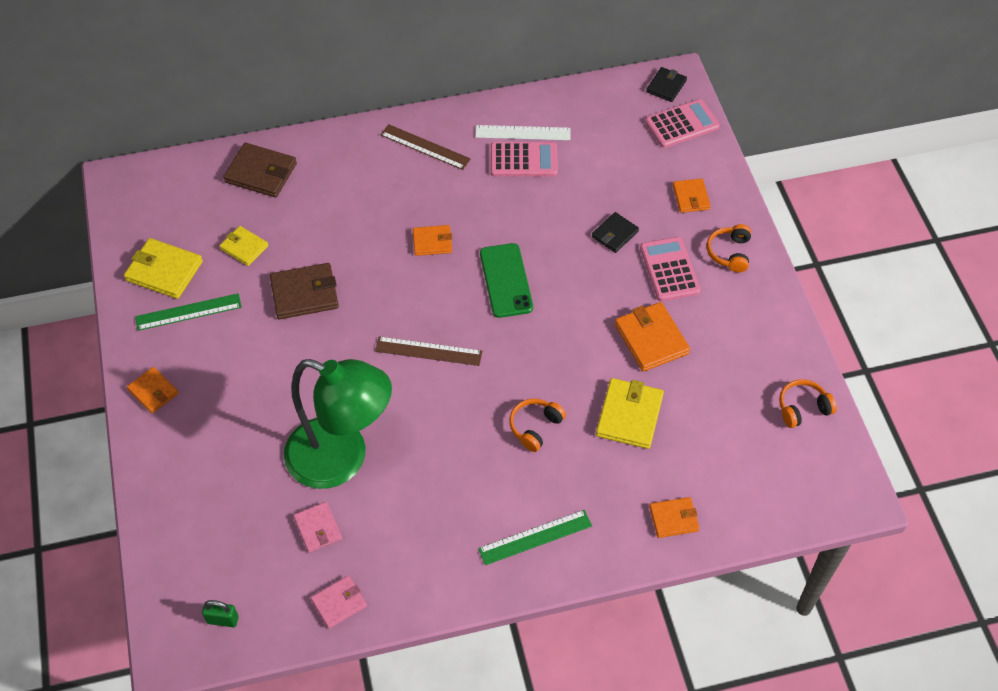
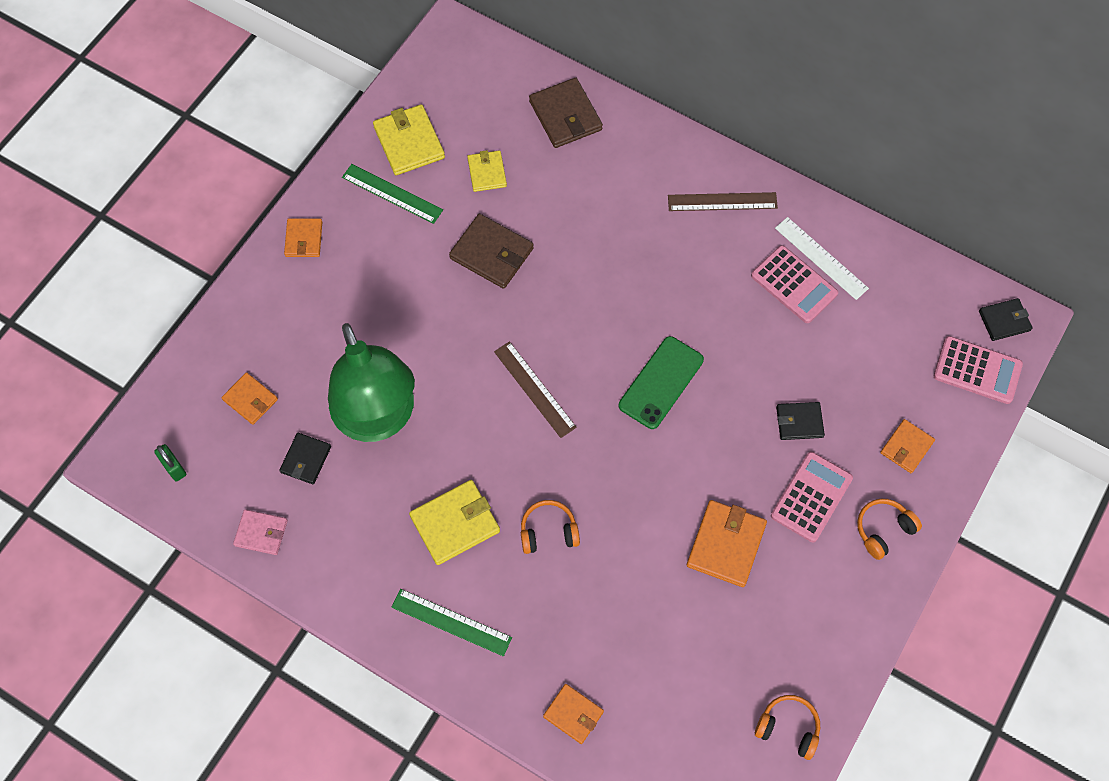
camera: 45 degrees right, 10 degrees up
pink wallet [293,502,342,552] -> black wallet [279,433,331,484]
brown ruler [380,124,471,170] -> brown ruler turned 75 degrees counterclockwise [668,192,778,211]
orange wallet [413,225,452,256] -> orange wallet moved to [222,372,278,425]
yellow wallet [596,378,664,449] -> yellow wallet moved to [409,480,500,565]

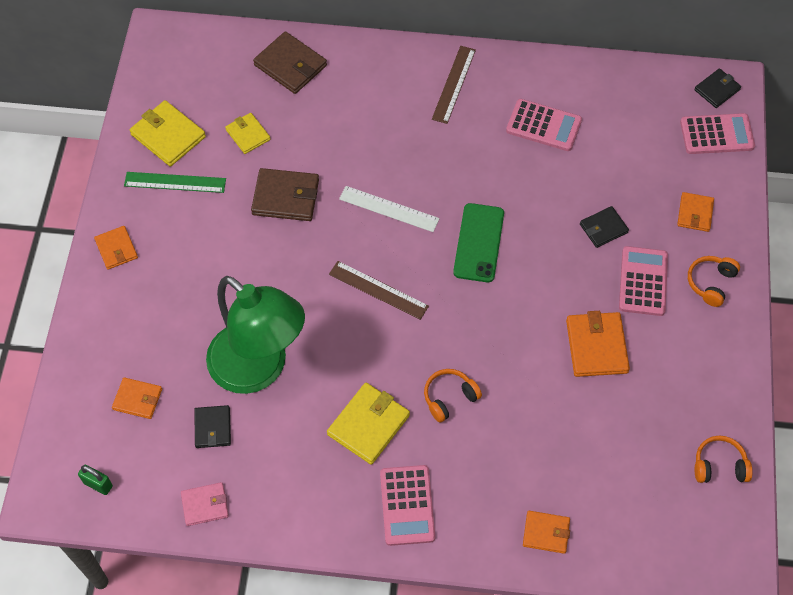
camera: 25 degrees left, 5 degrees down
green ruler [391,589,512,657] -> pink calculator [380,465,435,546]
brown ruler [668,192,778,211] -> brown ruler turned 45 degrees counterclockwise [432,46,476,124]
white ruler [775,217,869,300] -> white ruler moved to [339,186,440,232]

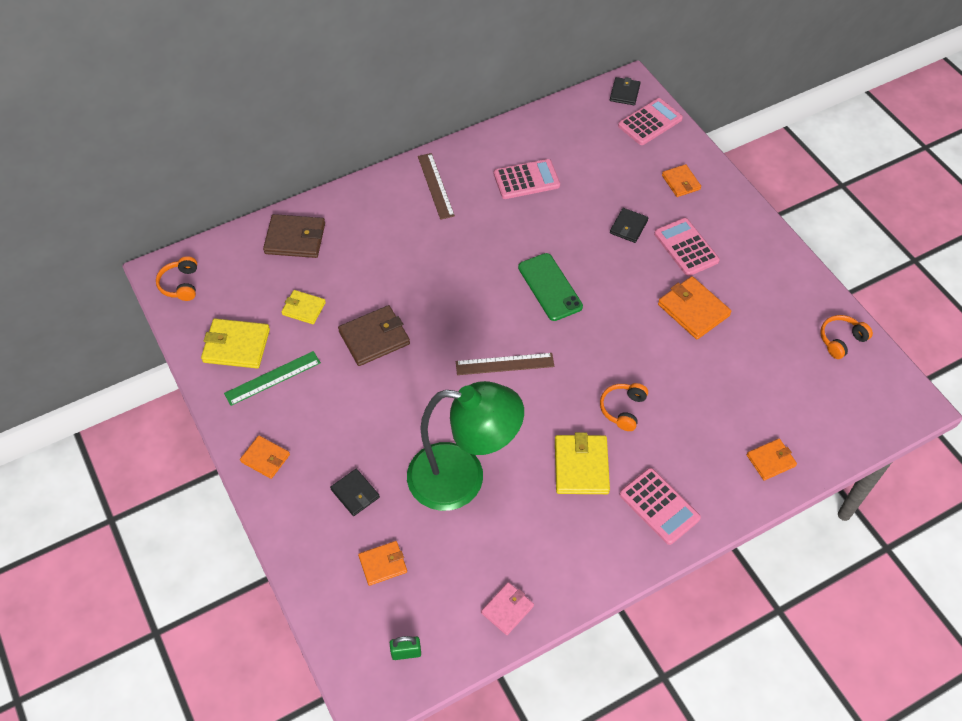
camera: 35 degrees left, 5 degrees down
black wallet [194,405,231,448] -> black wallet moved to [330,469,380,516]
white ruler [339,186,440,232] -> none
orange headphones [688,256,740,307] -> orange headphones moved to [156,256,197,301]

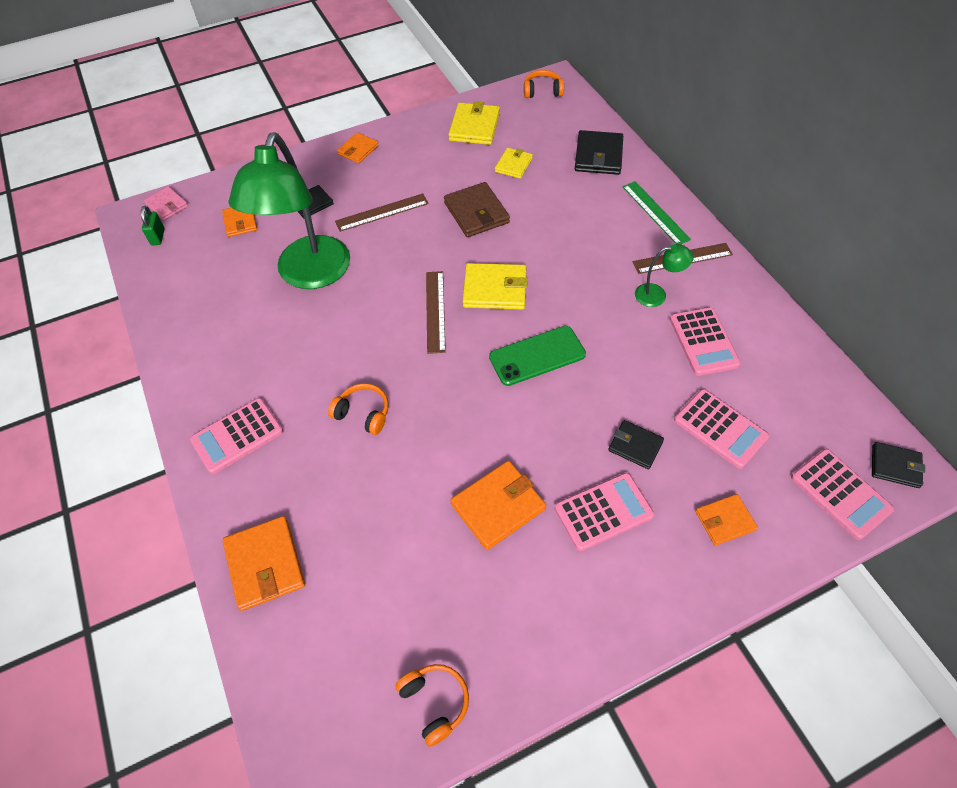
camera: 95 degrees right, 0 degrees up
green ruler [224,351,321,406] -> green ruler moved to [623,181,691,244]
brown wallet [263,214,325,258] -> black wallet [575,130,623,175]
pink wallet [481,582,534,635] -> pink wallet moved to [144,186,188,220]
yellow wallet [555,432,610,494] -> yellow wallet moved to [463,263,528,310]
orange wallet [747,438,797,481] -> orange wallet [223,516,305,611], size x1.60
none -> brown ruler [335,193,429,232]
none -> green lamp [635,244,694,307]
none -> pink calculator [674,389,769,469]

